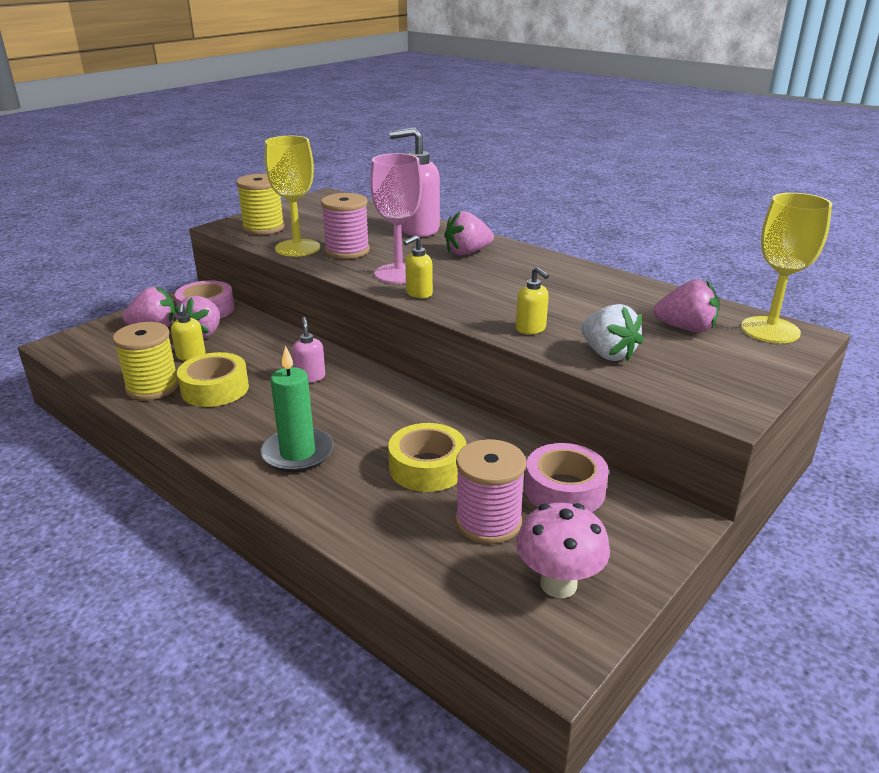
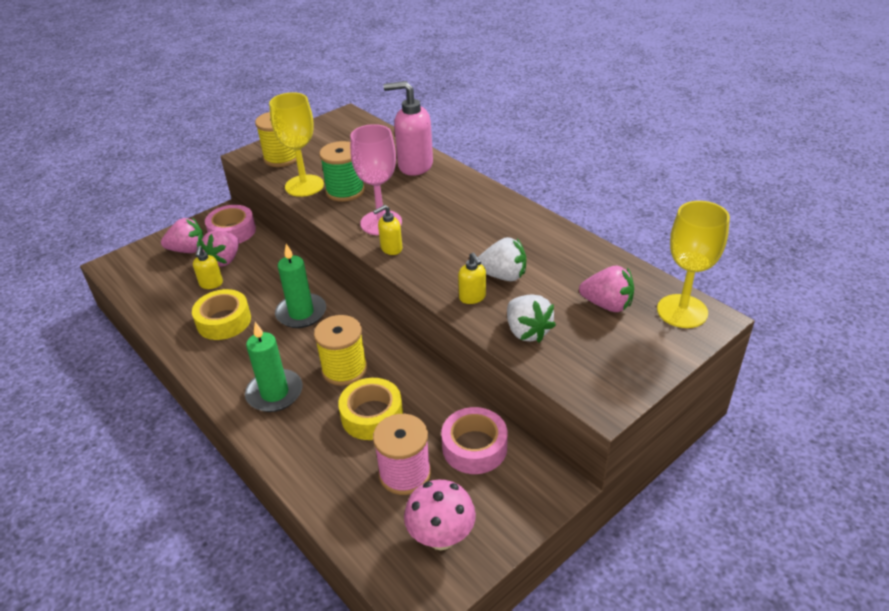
camera: 10 degrees right, 10 degrees up
yellow spool [113,322,179,400] -> yellow spool moved to [314,315,367,386]
pink soap dispenser [292,317,325,383] -> green candle [275,244,326,328]
pink spool [321,193,370,259] -> green spool [319,141,365,202]
pink strawberry [444,211,494,255] -> none
none -> white strawberry [478,237,526,281]

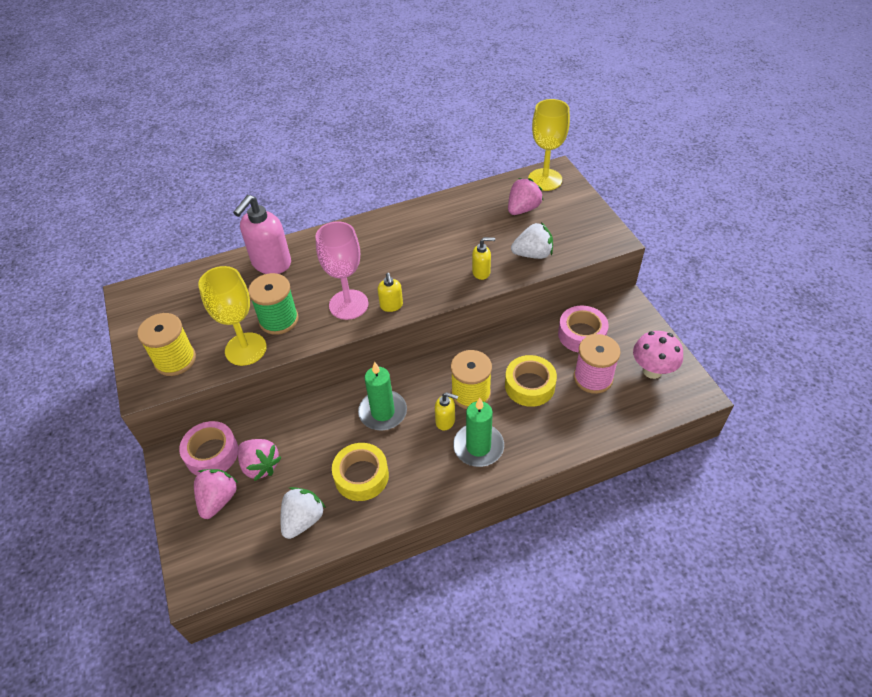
camera: 70 degrees left, 10 degrees up
yellow soap dispenser [193,246,223,289] -> yellow soap dispenser moved to [435,392,458,431]
white strawberry [478,237,526,281] -> white strawberry moved to [281,487,326,539]

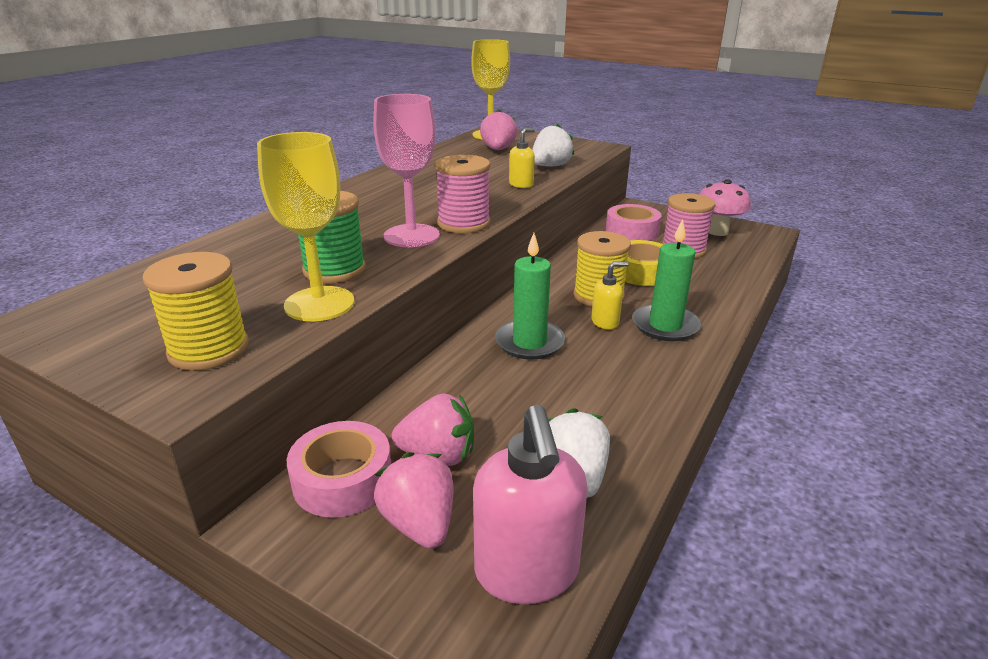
camera: 40 degrees left, 20 degrees down
pink soap dispenser [233,195,291,274] -> pink soap dispenser moved to [473,405,588,604]
yellow tape [332,443,389,501] -> none
yellow soap dispenser [378,273,403,312] -> pink spool [435,155,490,233]

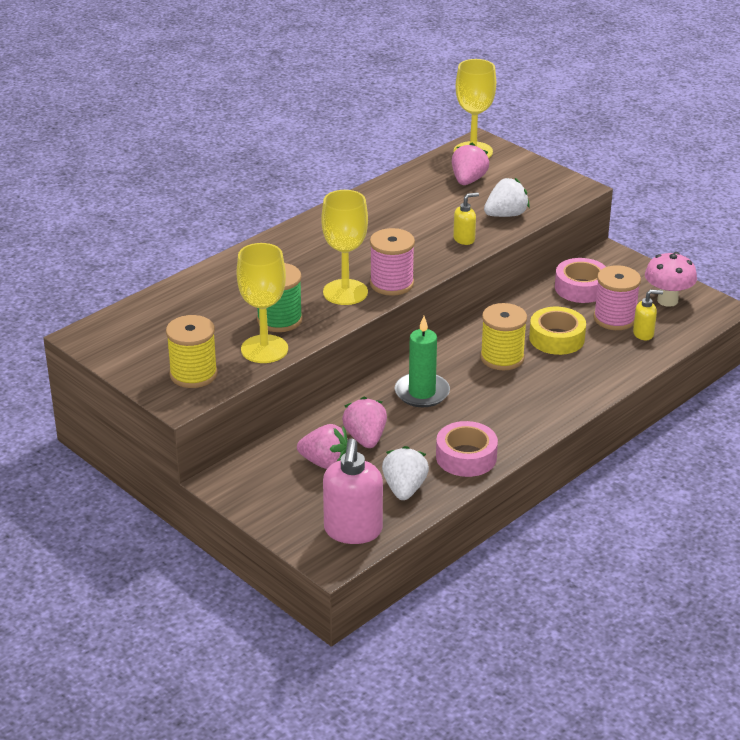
camera: 15 degrees right, 5 degrees up
pink tape [287,421,391,518] -> pink tape moved to [436,421,498,477]
pink goblet [373,94,440,247] -> yellow goblet [321,190,368,305]
pink strawberry [374,452,453,549] -> pink strawberry moved to [342,397,387,448]
yellow soap dispenser [591,262,629,329] -> yellow soap dispenser moved to [633,290,663,340]
green candle [632,219,701,341] -> none

